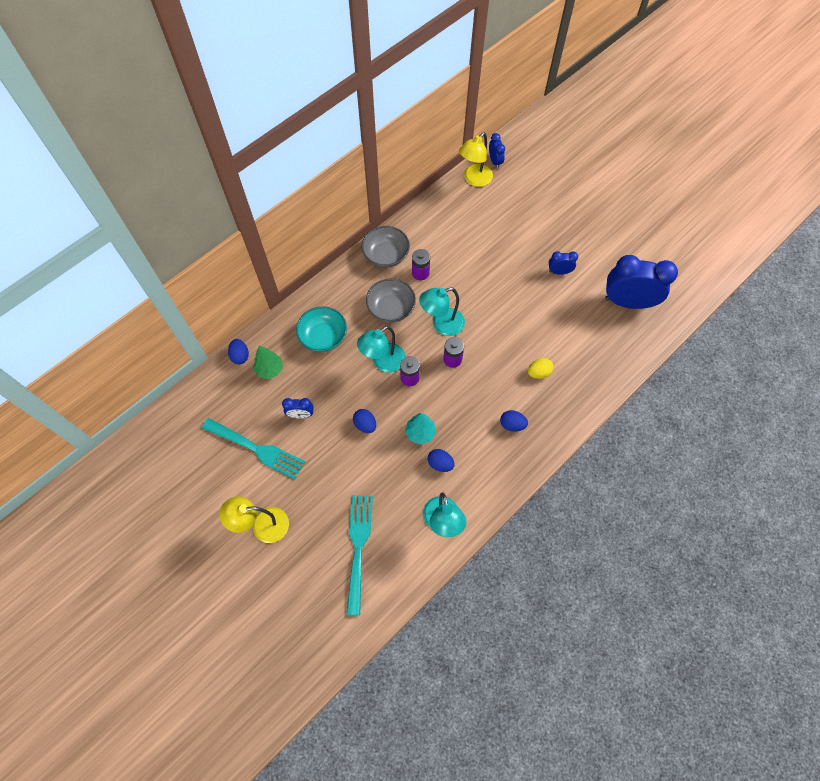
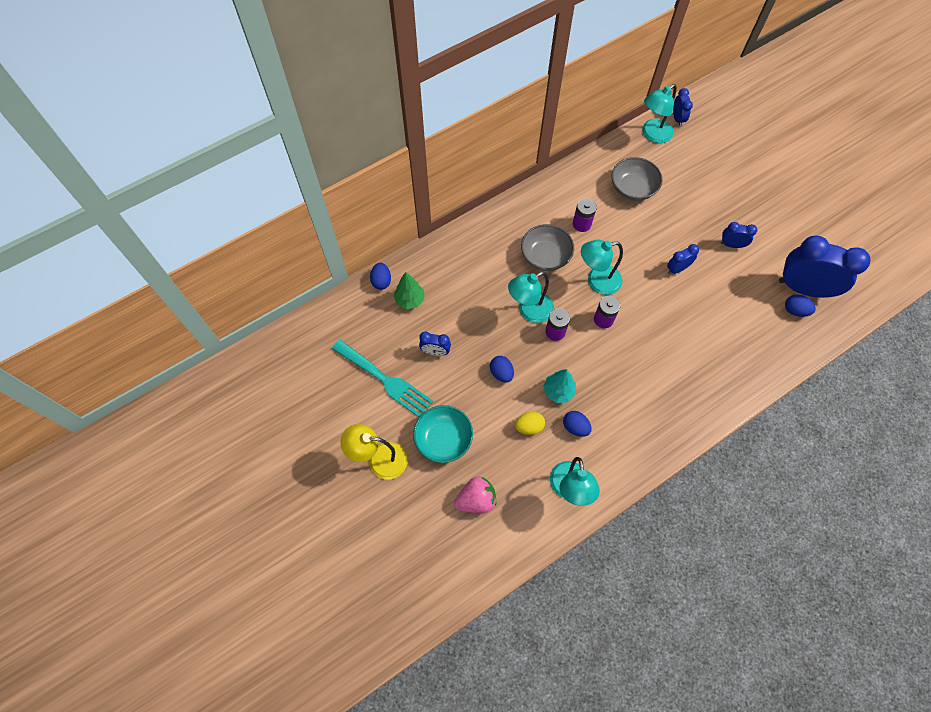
camera: 10 degrees right, 0 degrees up
turquoise bowl [296,306,347,352] -> turquoise bowl moved to [413,405,473,463]
turquoise fork [346,495,373,615] -> pink strawberry [454,477,496,513]
grey bowl [362,226,410,268] -> grey bowl moved to [611,157,663,201]
yellow lamp [459,132,493,187] -> turquoise lamp [642,84,677,143]
blue egg [500,410,528,432] -> blue egg moved to [785,294,816,317]
yellow egg [528,358,554,379] -> yellow egg moved to [515,412,545,435]
none -> blue clock [667,244,699,274]

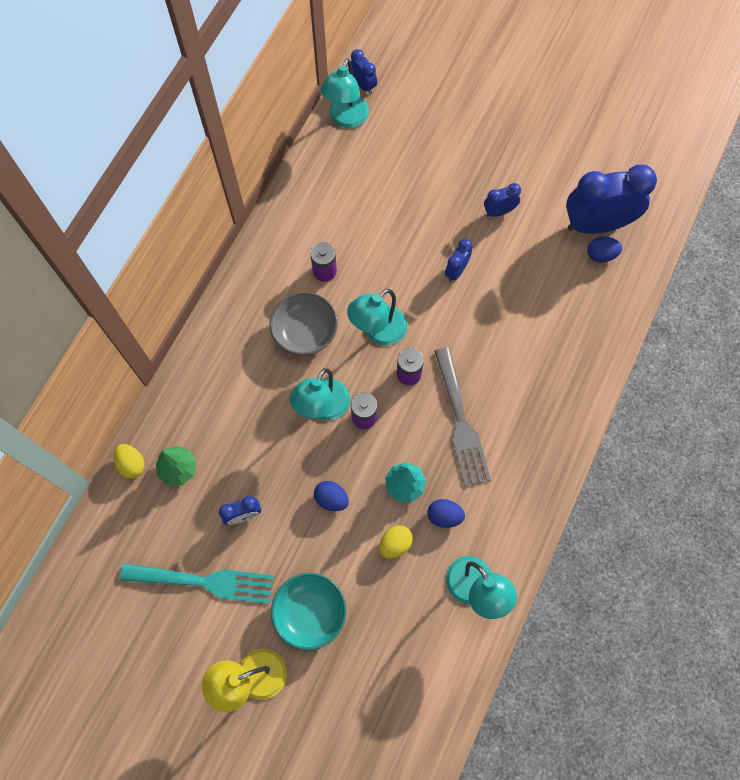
camera: 30 degrees left, 5 degrees up
blue egg [370,263,391,290] -> yellow egg [113,444,144,479]
pink strawberry [454,477,496,513] -> none
grey bowl [611,157,663,201] -> none
none -> grey fork [434,347,491,486]

